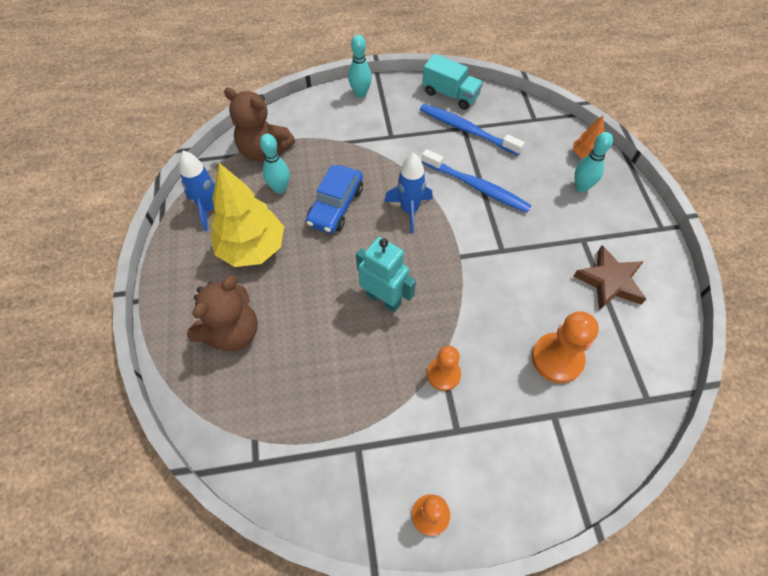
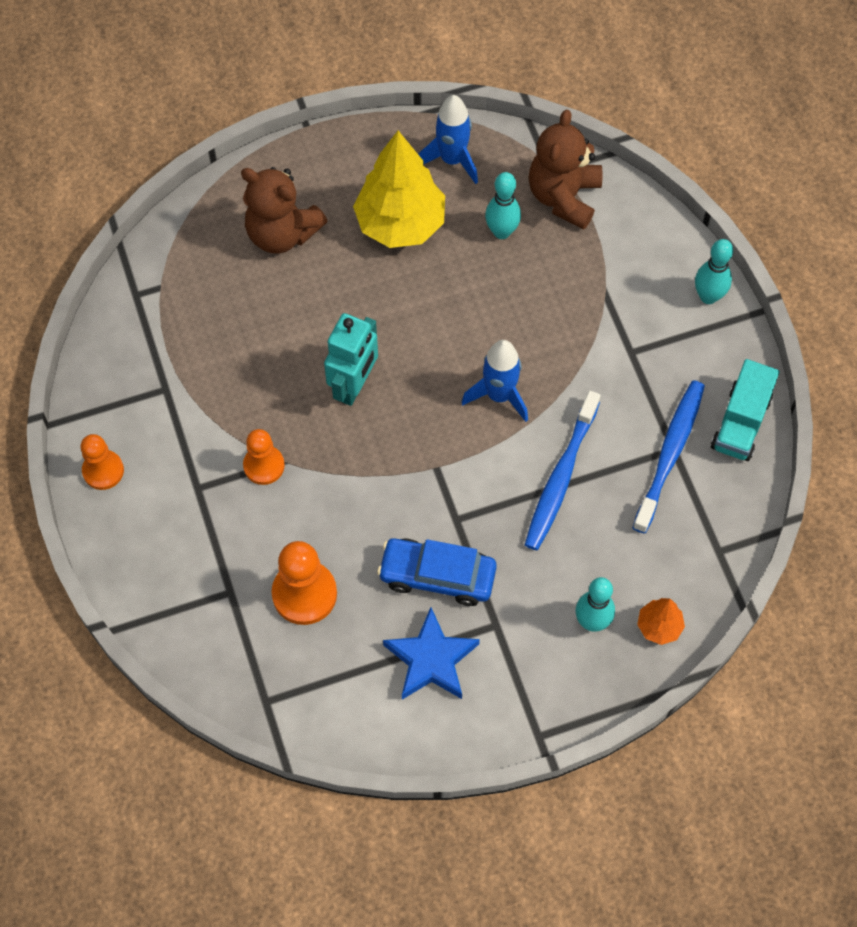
camera: 80 degrees right, 5 degrees up
blue car [306,165,363,234] -> blue car moved to [377,538,497,606]
brown star [573,245,646,310] -> blue star [383,607,480,700]

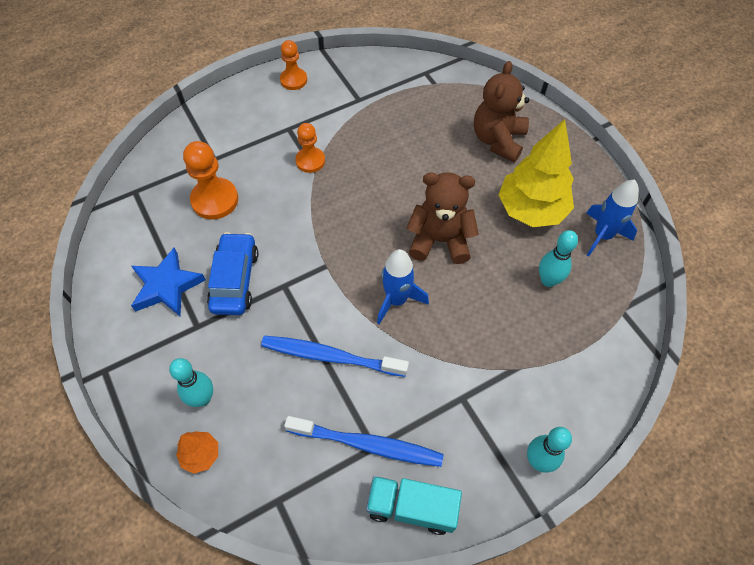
camera: 80 degrees right, 5 degrees down
turquoise robot [324,313,378,406] -> none
brown teddy bear [529,109,602,229] -> brown teddy bear moved to [406,172,479,264]

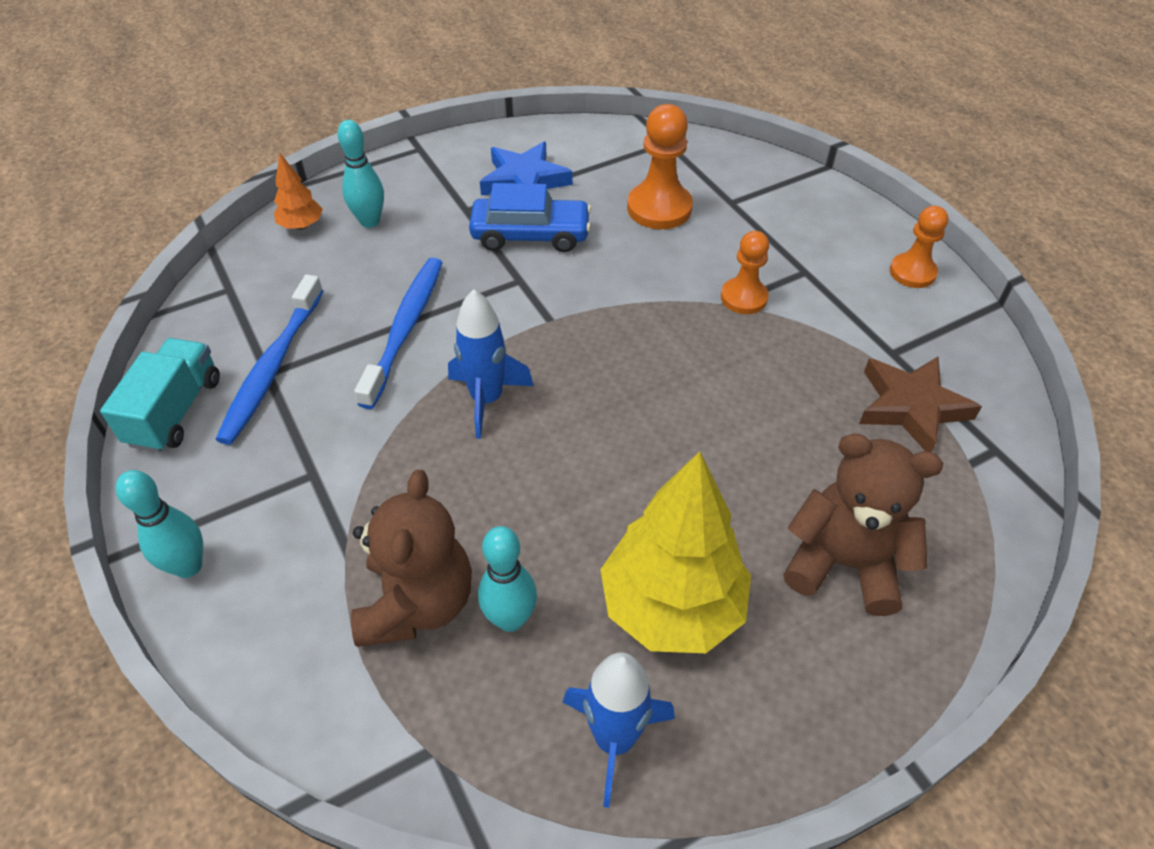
camera: 90 degrees right, 10 degrees down
brown teddy bear [406,172,479,264] -> brown teddy bear moved to [351,470,472,647]
none -> brown star [859,357,982,452]

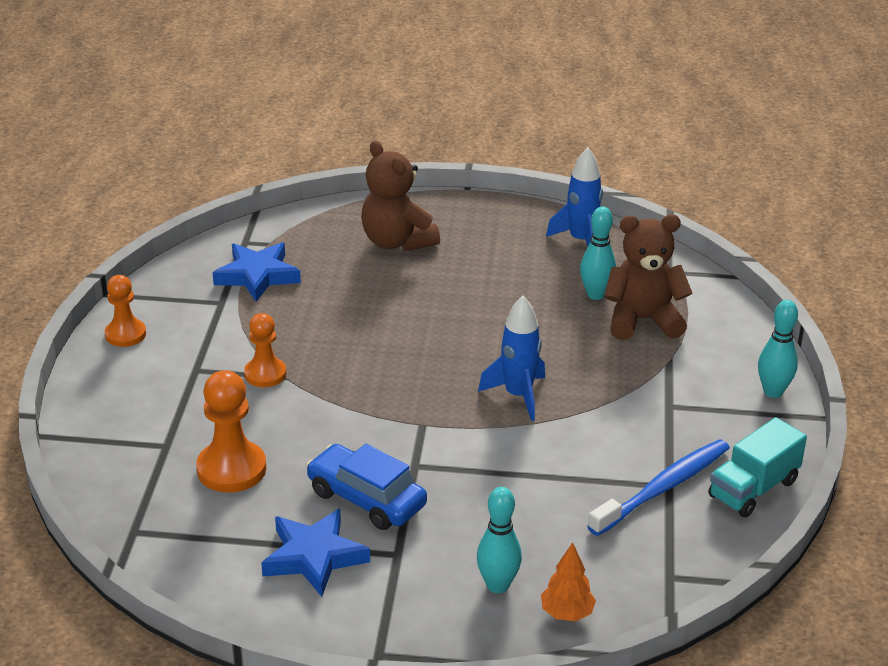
camera: 145 degrees left, 15 degrees down
brown teddy bear [351,470,472,647] -> brown teddy bear turned 45 degrees clockwise [604,215,692,340]
blue toothbrush [354,258,443,409] -> none
yellow tree [600,451,751,653] -> none
brown star [859,357,982,452] -> blue star [213,242,301,302]

